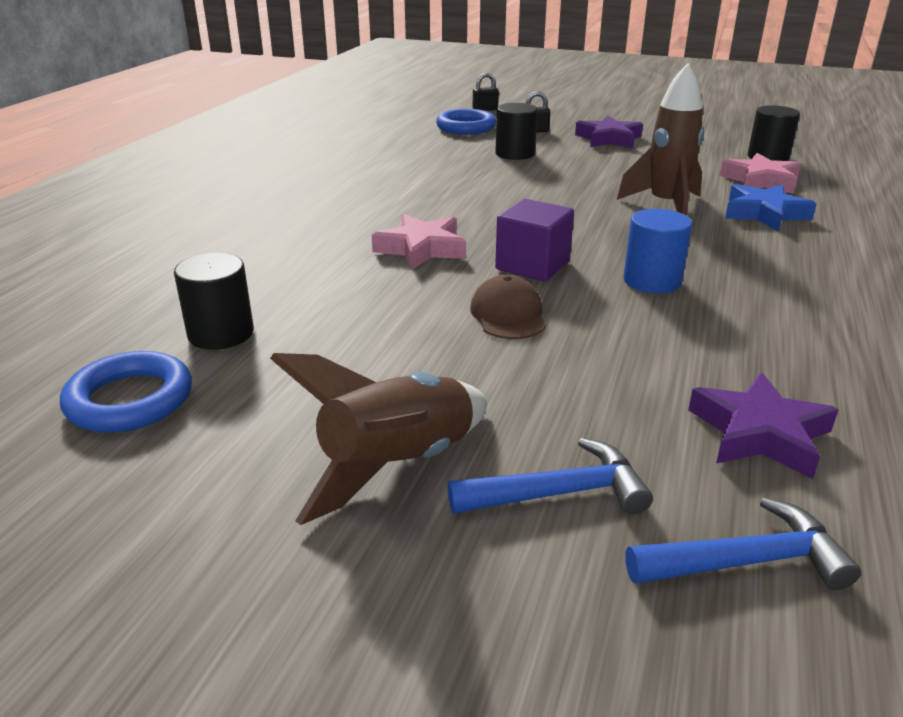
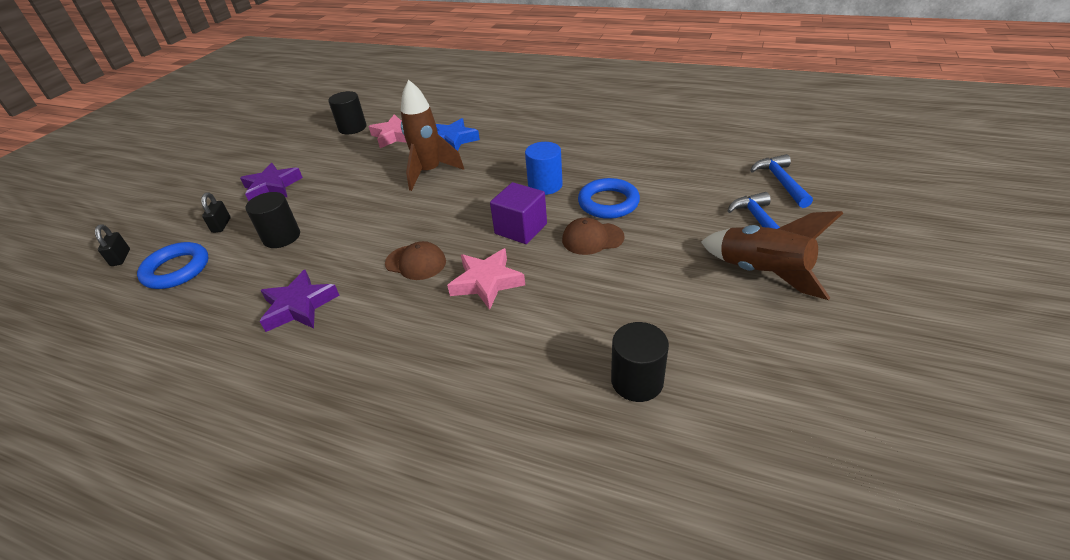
camera: 85 degrees left, 10 degrees up
blue ring [60,351,192,433] -> blue ring moved to [578,178,640,219]
purple star [688,372,839,479] -> purple star moved to [259,270,339,332]
none -> brown cap [385,241,446,280]

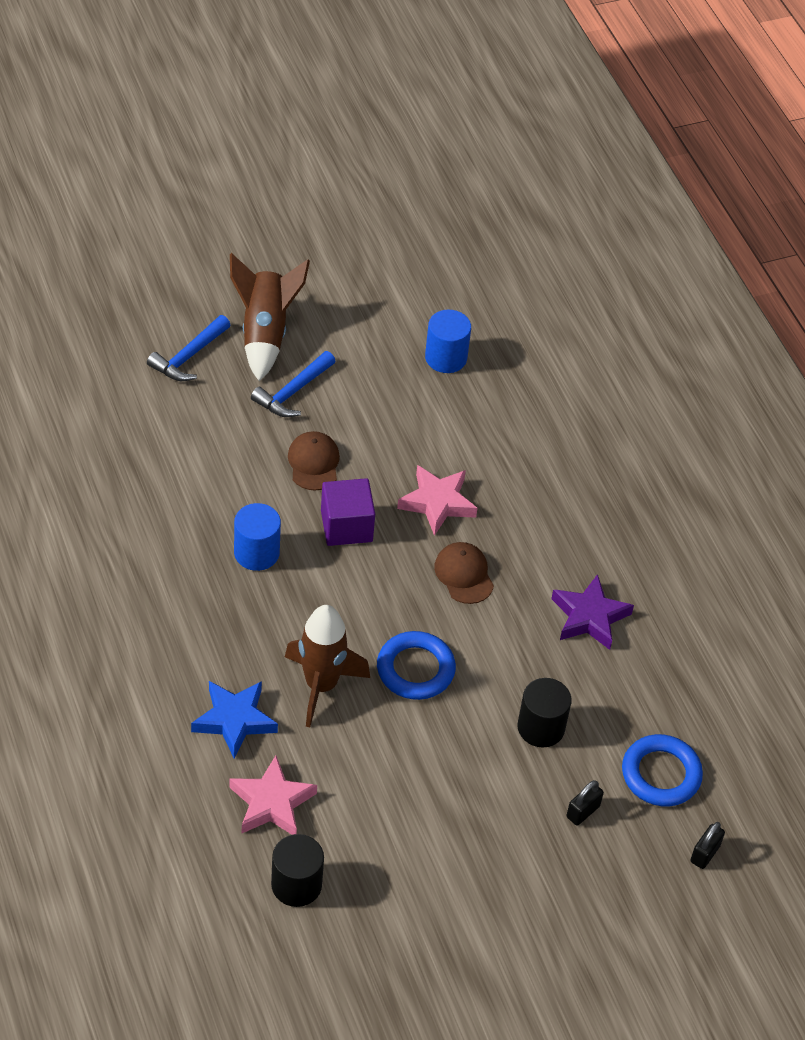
camera: 140 degrees left, 10 degrees up
purple star [240,163,303,201] -> none
brown cap [562,218,625,255] -> brown cap turned 135 degrees counterclockwise [288,431,340,490]
blue ring [578,178,640,219] -> blue ring moved to [377,631,456,700]
black cylinder [611,322,669,402] -> blue cylinder [425,310,471,373]
blue hammer [750,154,813,208] -> blue hammer moved to [251,351,336,417]

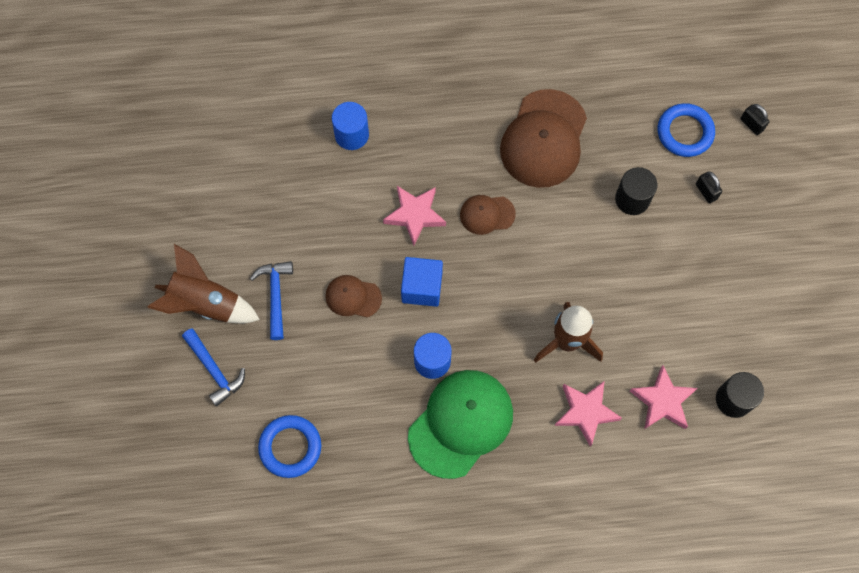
camera: 70 degrees left, 20 degrees up
blue star [191,681,278,758] -> pink star [555,381,622,447]
blue hammer [251,351,336,417] -> blue hammer turned 150 degrees counterclockwise [250,261,293,340]
purple cube [321,478,375,546] -> blue cube [401,257,443,307]
blue ring [377,631,456,700] -> blue ring moved to [258,415,321,478]
blue cylinder [425,310,471,373] -> blue cylinder moved to [332,102,369,150]
purple star [551,574,634,650] -> brown cap [500,89,587,188]
none -> green cap [408,370,513,479]

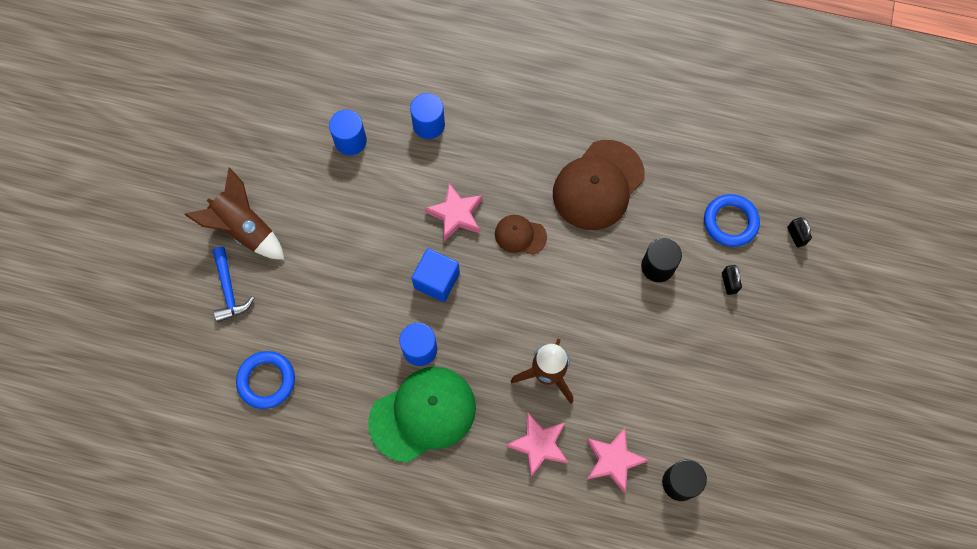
camera: 20 degrees right, 0 degrees up
blue hammer [250,261,293,340] -> none
brown cap [326,275,382,317] -> none
none -> blue cylinder [329,110,367,155]

